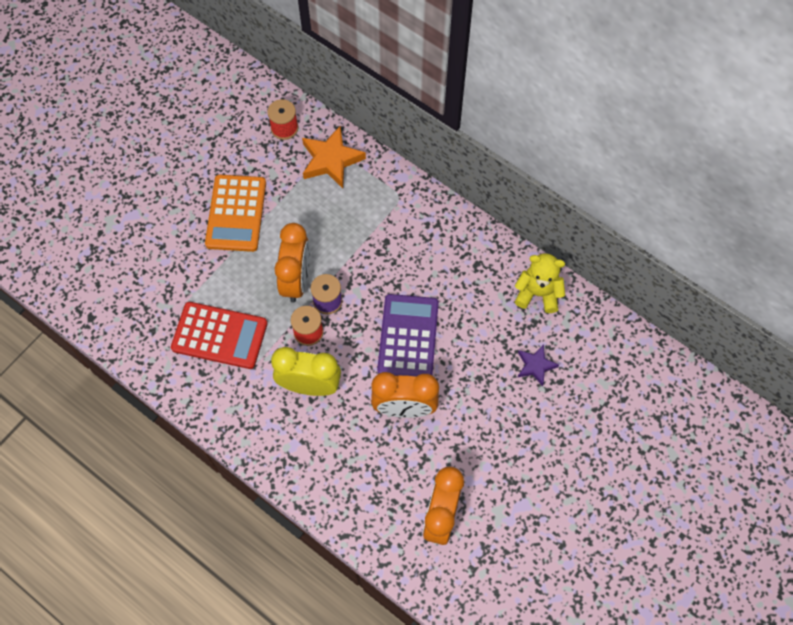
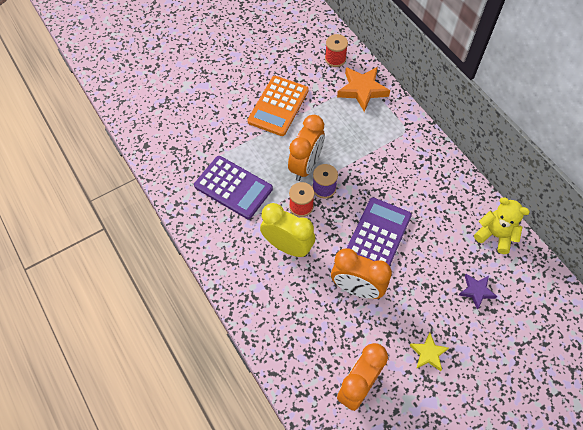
camera: 20 degrees right, 5 degrees down
red calculator [171,302,268,369] -> purple calculator [194,156,273,219]
none -> yellow star [409,333,449,371]

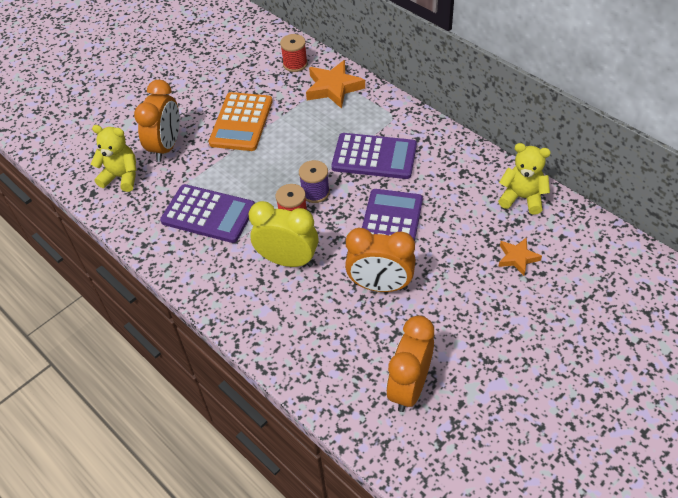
camera: 10 degrees left, 10 degrees down
orange clock [288,115,325,181] -> orange clock moved to [134,80,180,162]
yellow star [409,333,449,371] -> none
purple star [459,274,497,310] -> orange star [498,237,542,276]
none -> yellow teddy bear [91,125,136,192]
none -> purple calculator [331,133,417,179]

